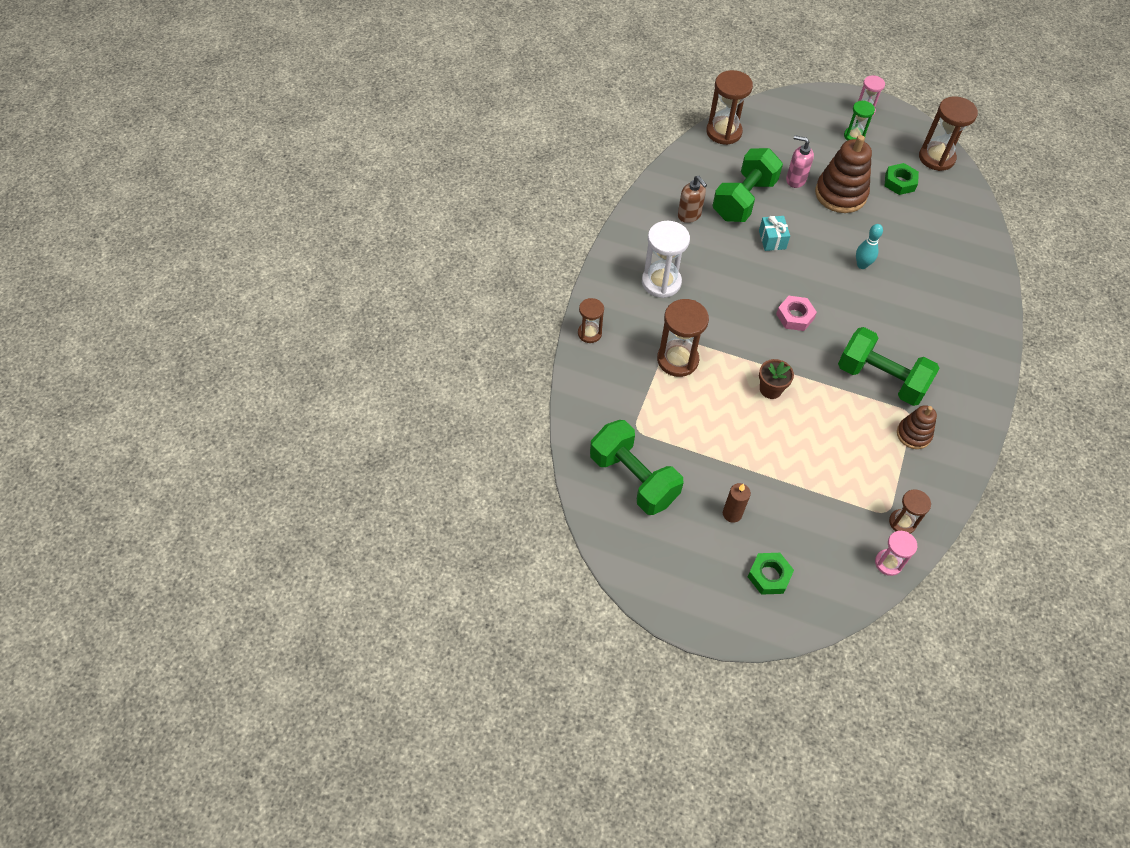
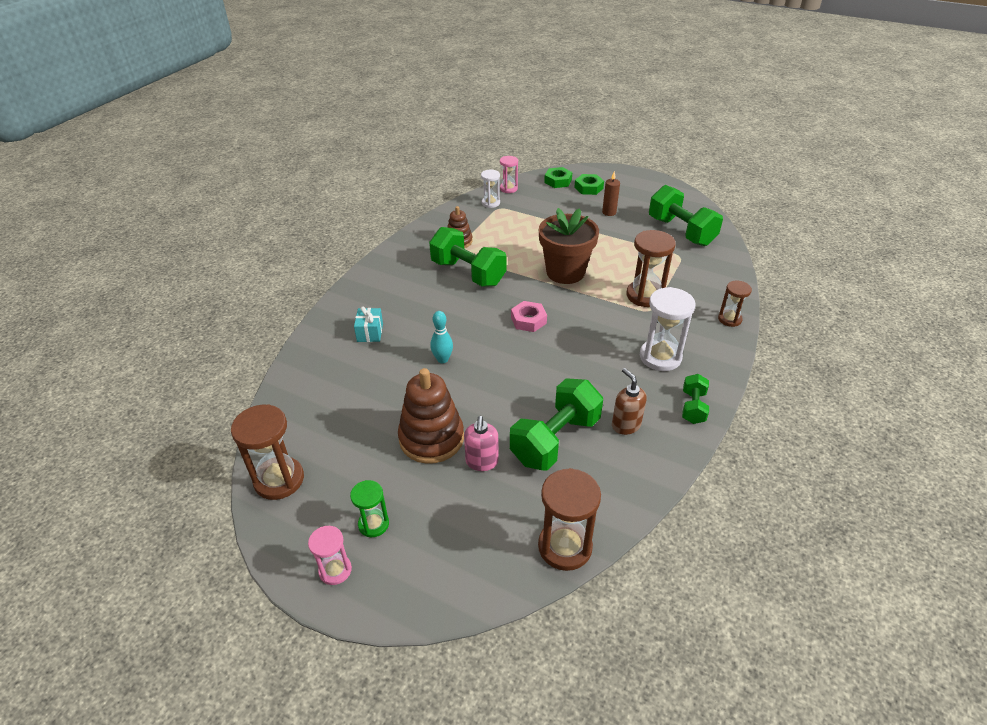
camera: 170 degrees left, 15 degrees down
turquoise gift [759,216,790,251] -> turquoise gift moved to [354,306,383,342]
brown flower pot [759,359,794,399] -> brown flower pot [539,208,599,284], size x2.01
pink soap dispenser [786,135,814,188] -> pink soap dispenser turned 60 degrees clockwise [464,416,499,471]
green nut [885,163,919,195] -> green nut moved to [544,167,572,188]
brown hourglass [889,489,931,534] -> white hourglass [481,170,500,208]
none -> green dumbbell [682,374,709,424]

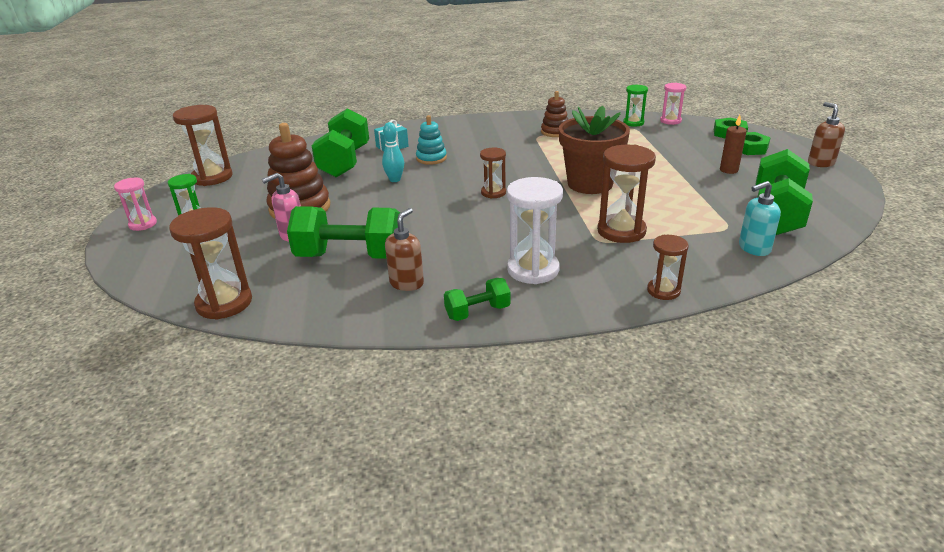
camera: 55 degrees right, 10 degrees down
green dumbbell [429,227,507,286] -> green dumbbell moved to [312,108,369,177]
white hourglass [481,170,500,208] -> green hourglass [623,84,648,127]
pink nut [511,301,547,332] -> brown hourglass [480,148,506,198]
none -> turquoise stacking toy [416,115,447,165]
none -> turquoise soap dispenser [739,181,781,256]
none -> brown soap dispenser [808,102,845,167]

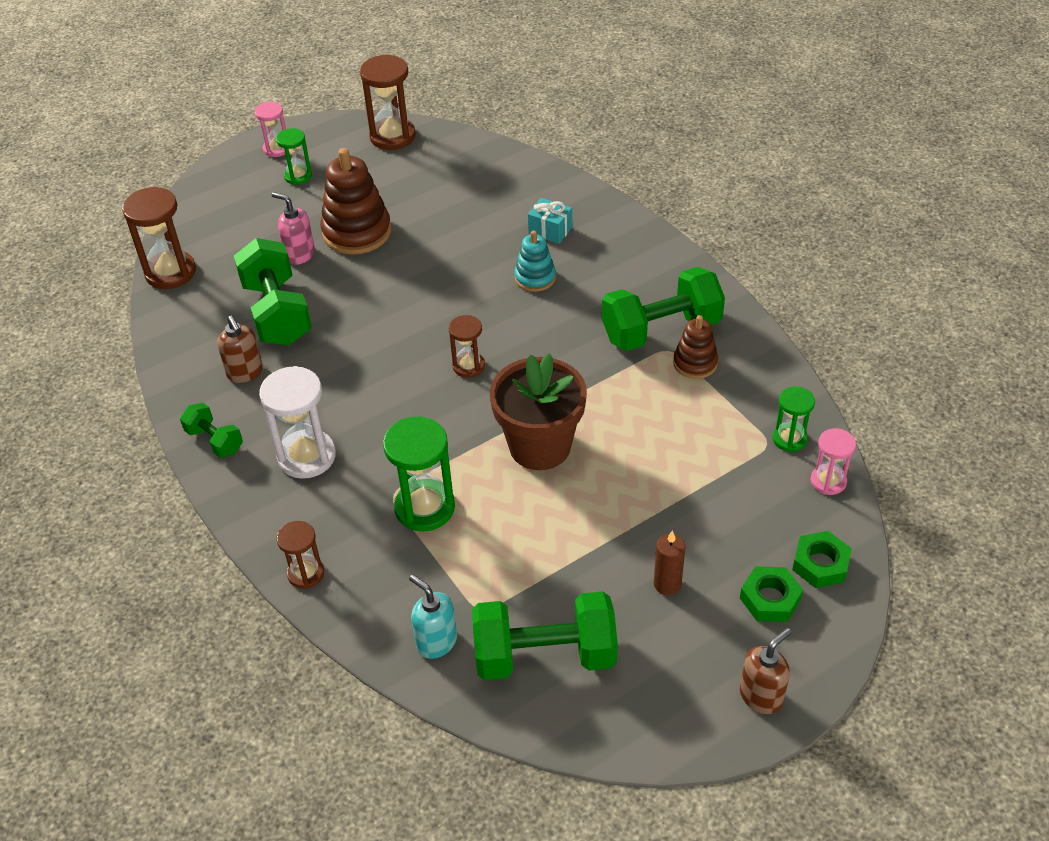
camera: 65 degrees right, 15 degrees up
green dumbbell [312,108,369,177] -> green dumbbell moved to [602,267,725,351]
turquoise bowling pin [382,122,404,182] -> none
brown soap dispenser [385,208,424,291] -> brown soap dispenser turned 60 degrees clockwise [217,316,263,383]
brown hourglass [597,145,656,243] -> green hourglass [383,416,455,531]

